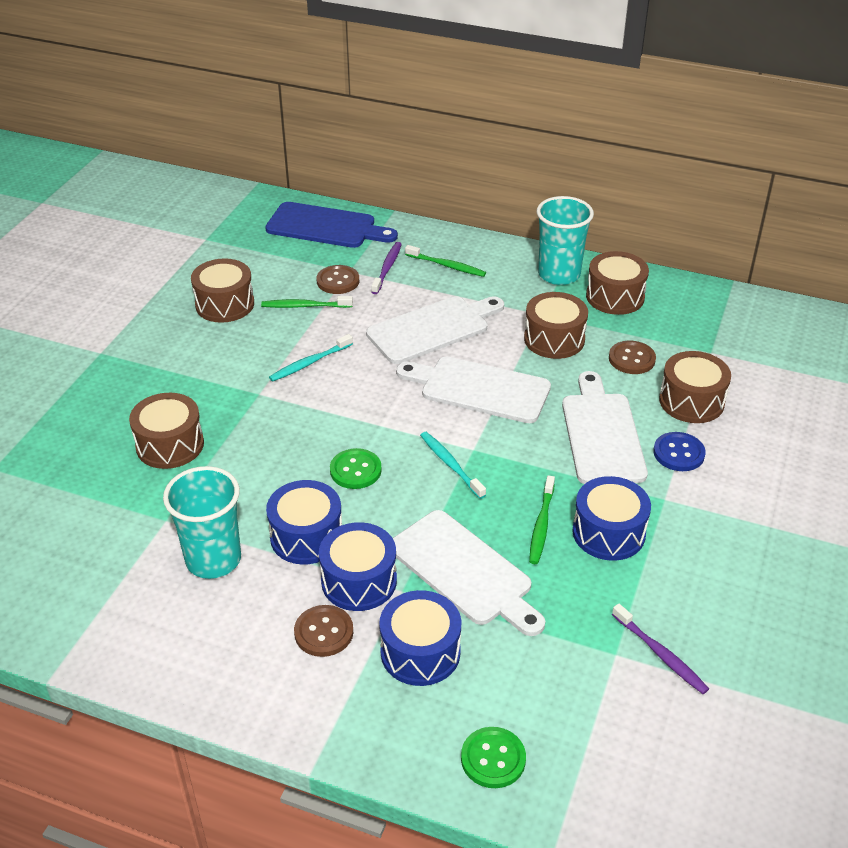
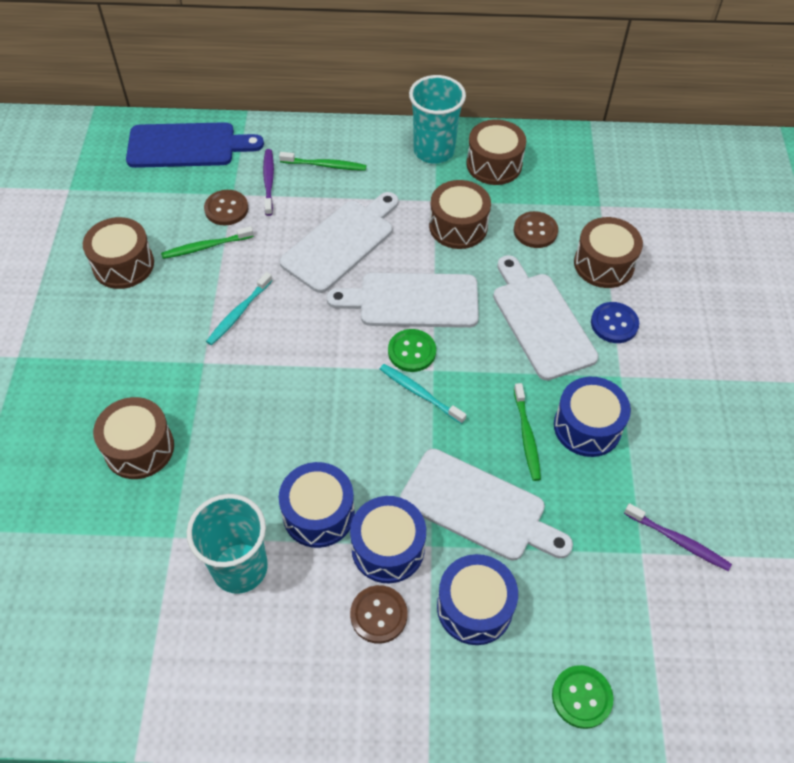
camera: 20 degrees left, 15 degrees up
green button [330,448,382,489] -> green button moved to [388,329,436,372]

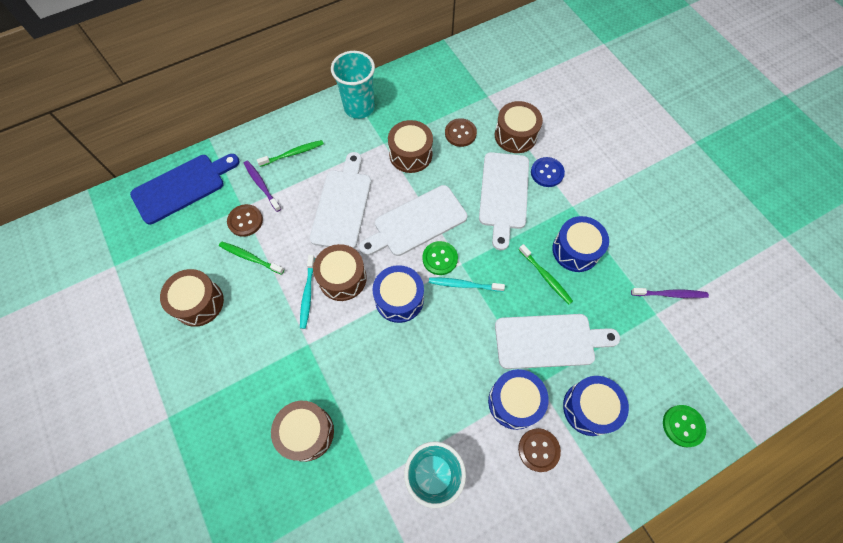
camera: 30 degrees left, 10 degrees up
green toothbrush [161,226,254,259] -> green toothbrush turned 75 degrees clockwise [219,241,284,275]
blue drum [279,462,355,548] -> blue drum moved to [372,265,424,323]
brown drum [466,119,526,185] -> brown drum moved to [313,244,367,301]
white cutting board [493,255,598,381] -> white cutting board turned 120 degrees counterclockwise [479,152,529,250]

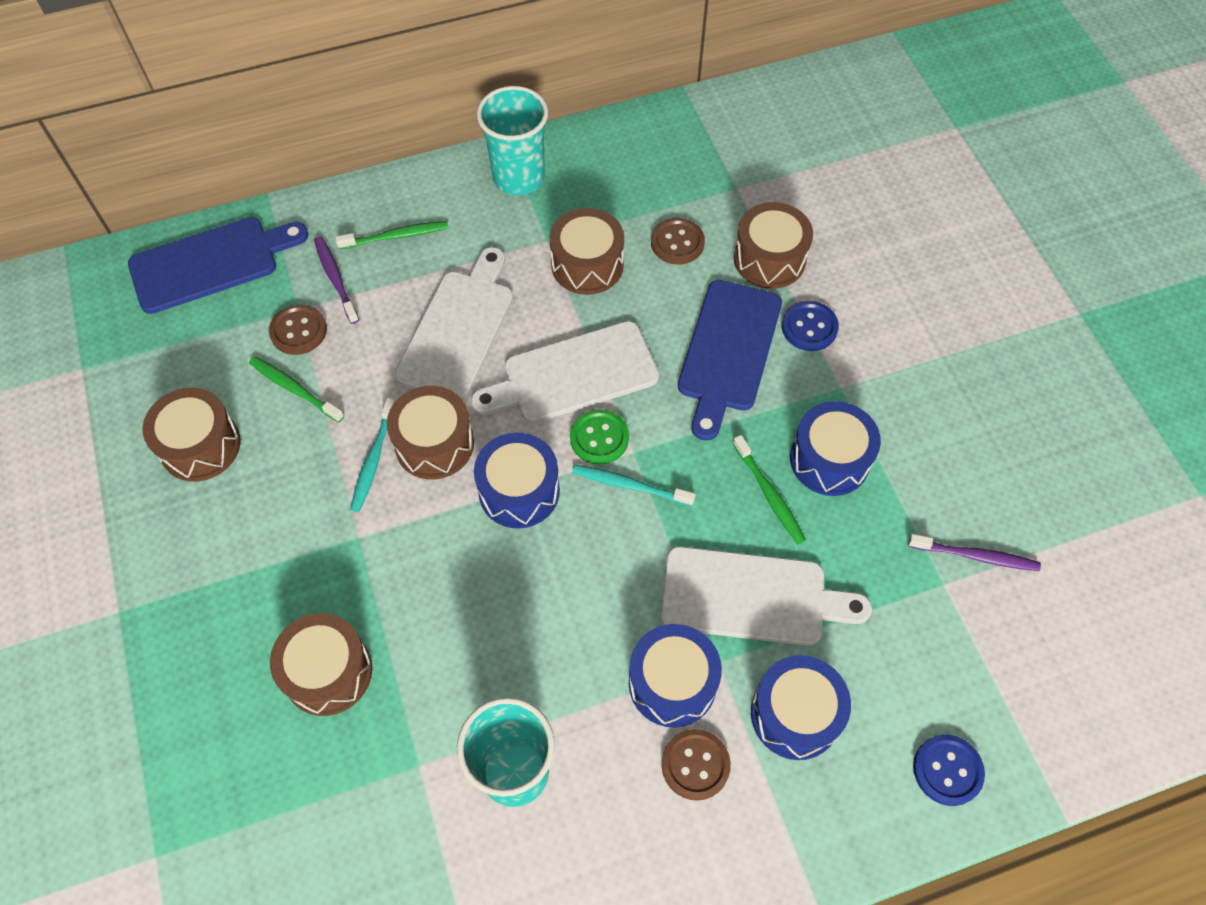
camera: 10 degrees right, 5 degrees down
white cutting board [479,152,529,250] -> blue cutting board [678,280,782,441]
green button [663,405,706,447] -> blue button [913,734,985,806]

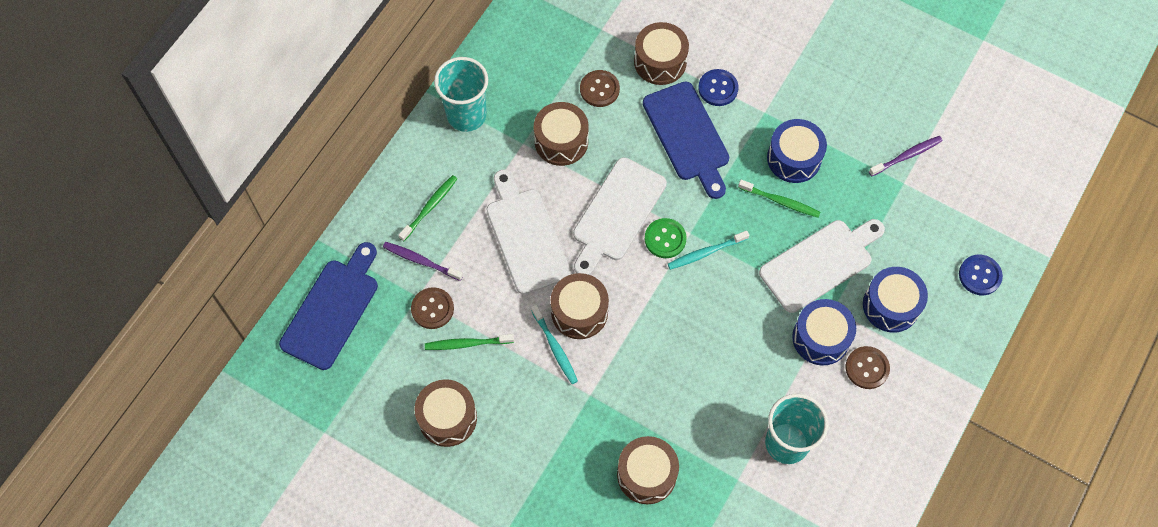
camera: 40 degrees left, 5 degrees up
blue drum [474,433,560,528] -> none

